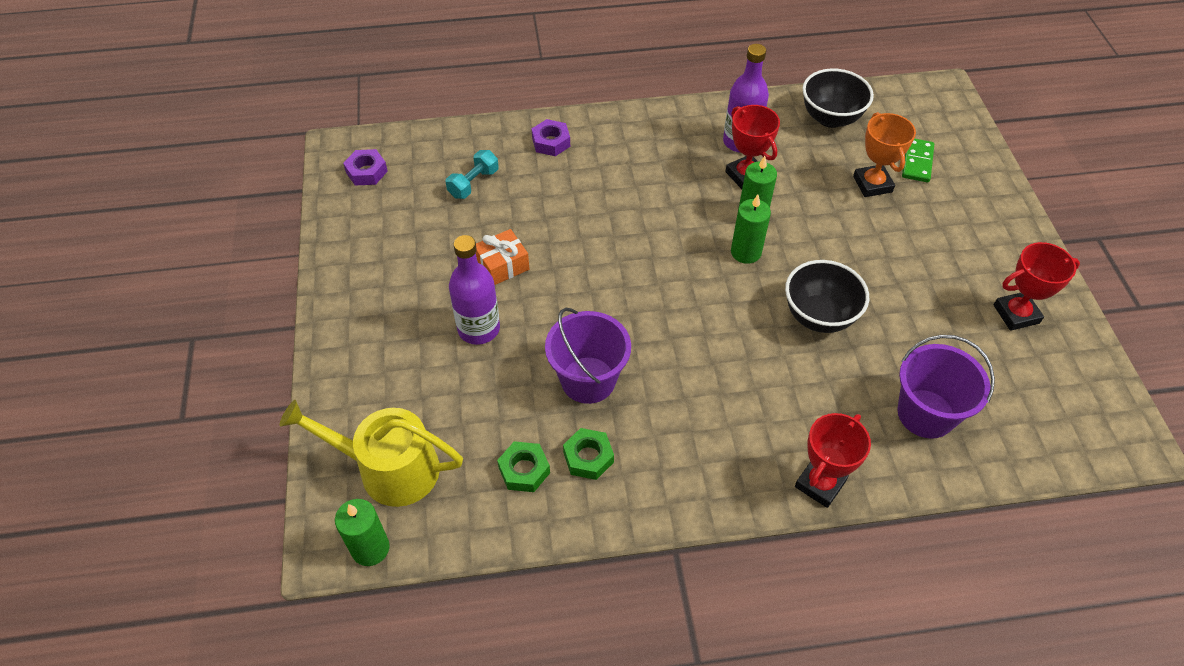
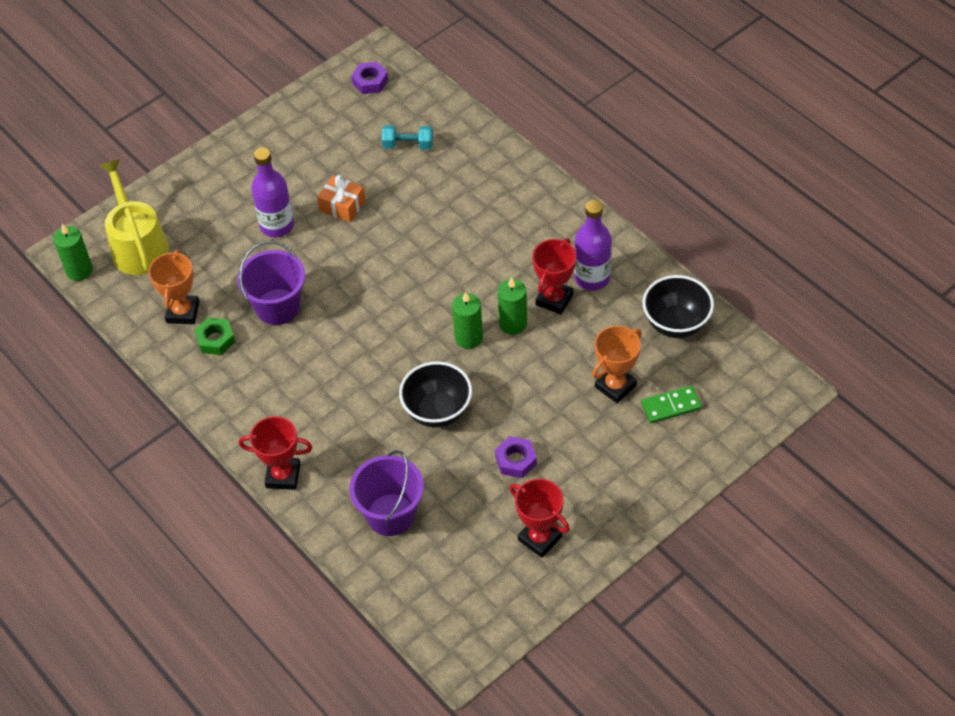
camera: 60 degrees right, 0 degrees up
green nut [497,441,550,492] -> orange trophy [148,250,199,324]
purple nut [532,119,570,156] -> purple nut moved to [495,436,537,478]

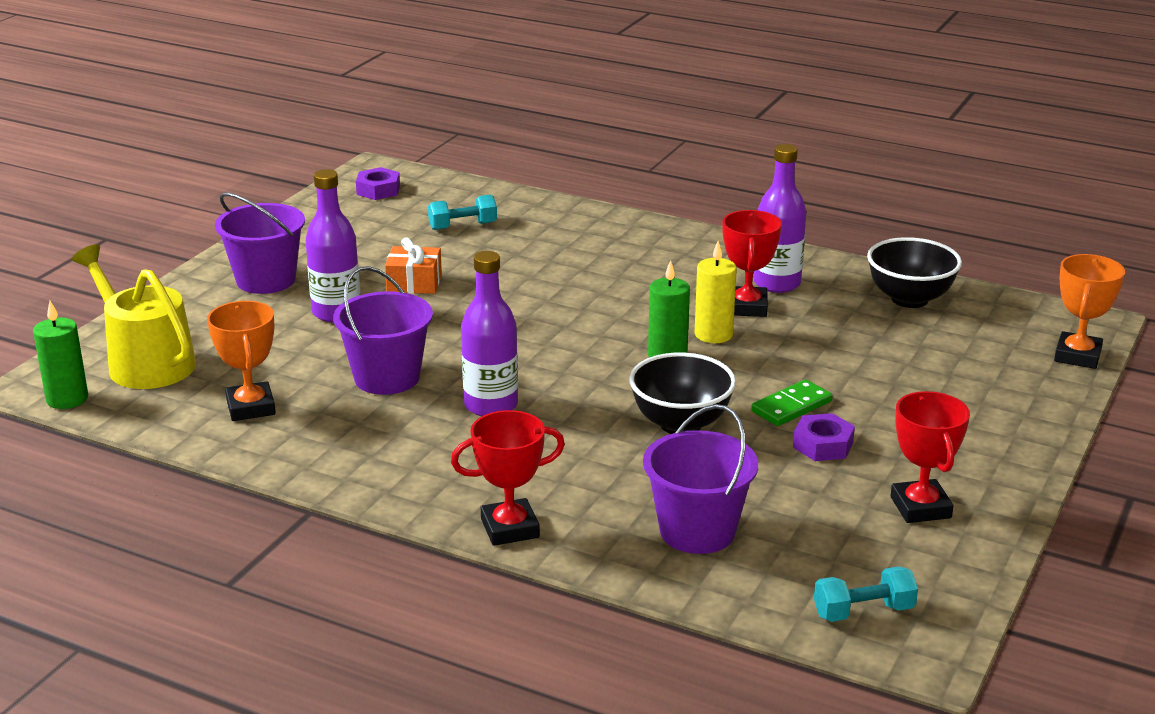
camera: 25 degrees left, 25 degrees down
green nut [194,317,235,355] -> none
green candle [498,277,527,335] -> yellow candle [695,241,737,343]
red trophy [510,479,570,558] -> red trophy turned 60 degrees clockwise [891,391,970,523]
orange trophy [592,326,642,403] -> orange trophy moved to [1054,254,1125,369]
green domino [641,386,702,423] -> green domino moved to [751,379,833,426]
none -> purple bucket [215,193,305,294]
none -> purple bottle [461,251,518,416]
none -> turquoise dumbbell [814,566,918,622]

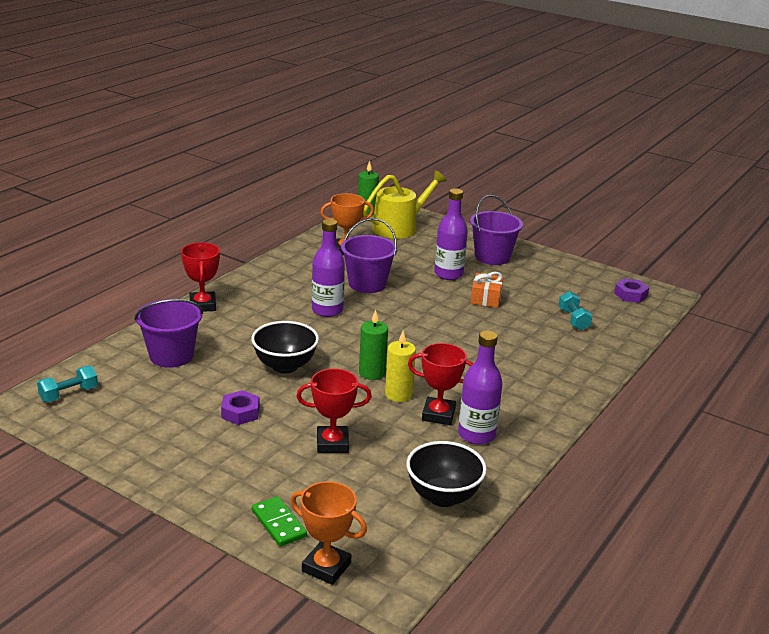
camera: 95 degrees right, 0 degrees up
green domino [751,379,833,426] -> green domino moved to [252,496,307,547]
turquoise dumbbell [814,566,918,622] -> turquoise dumbbell turned 60 degrees clockwise [37,366,98,402]
red trophy [891,391,970,523] -> red trophy moved to [296,368,372,453]

